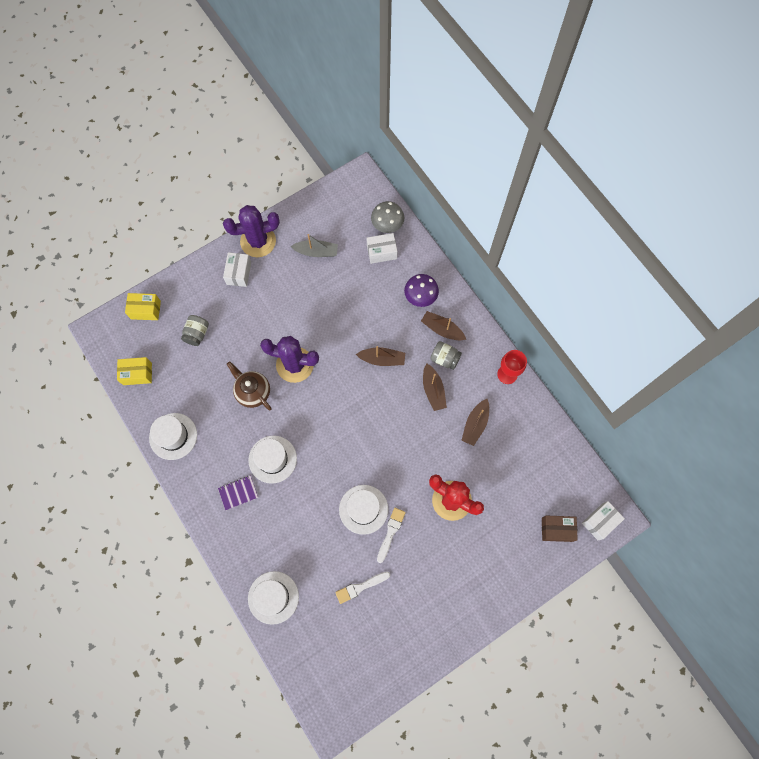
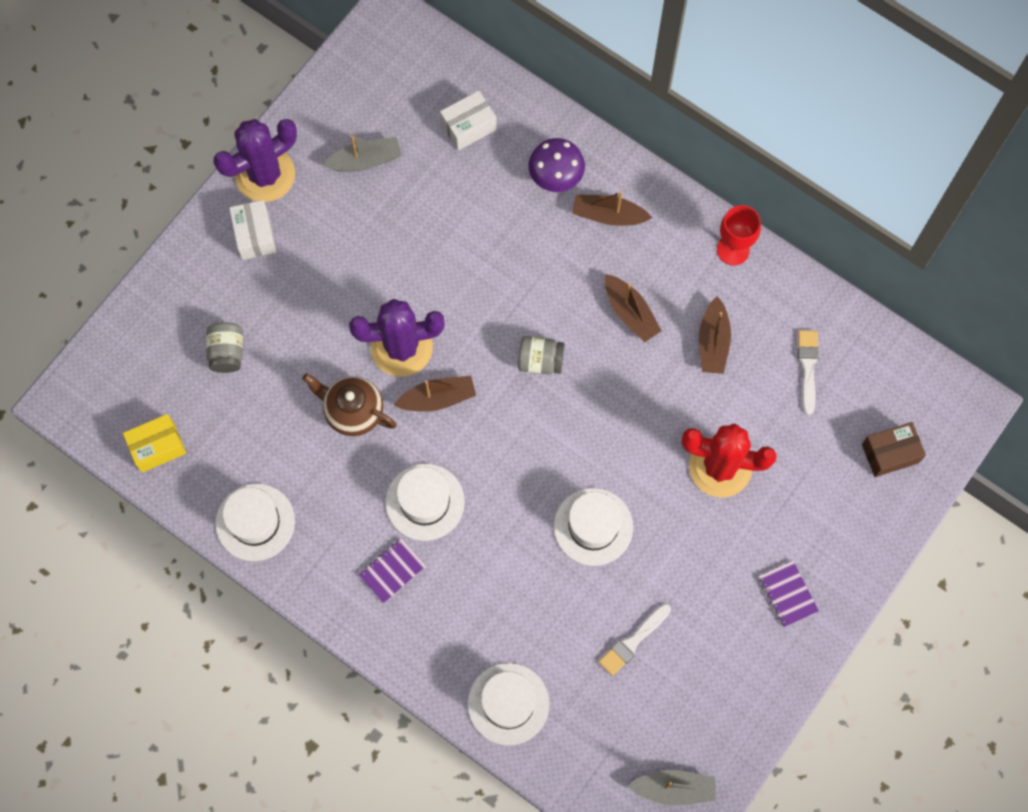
camera: 20 degrees left, 0 degrees up
yellow box [125,293,161,320] -> none
brown boat [356,346,405,366] -> brown boat moved to [394,376,476,412]
grey mushroom [371,201,404,233] -> none
white brush [377,508,406,563] -> white brush moved to [798,330,819,415]
grey jar [430,341,462,370] -> grey jar moved to [518,336,565,375]
white box [582,501,625,540] -> none
none -> grey boat [628,770,715,805]
none -> purple notebook [759,561,819,627]

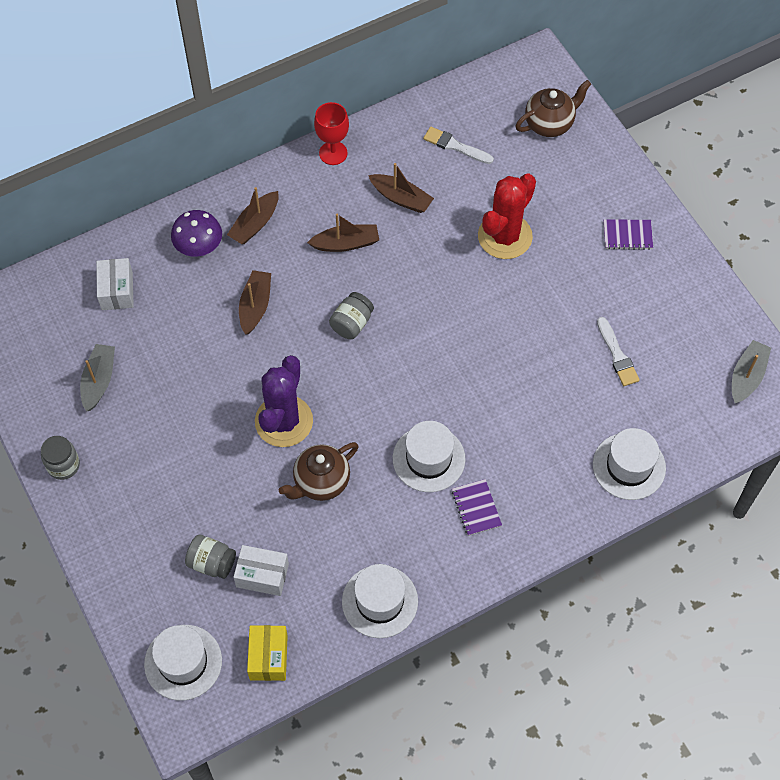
camera: 65 degrees left, 10 degrees down
purple cactus [213,119,297,202] -> grey jar [41,436,80,480]
white box [229,200,276,260] -> white box moved to [233,545,289,596]
brown boat [394,376,476,412] -> brown boat moved to [239,270,271,335]
white hat [554,488,633,566] -> white hat moved to [144,625,222,701]
brown box [862,422,926,477] -> brown teapot [515,80,591,137]

